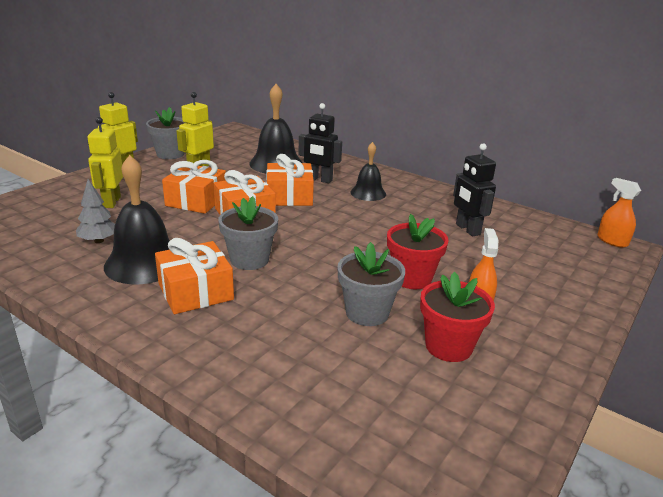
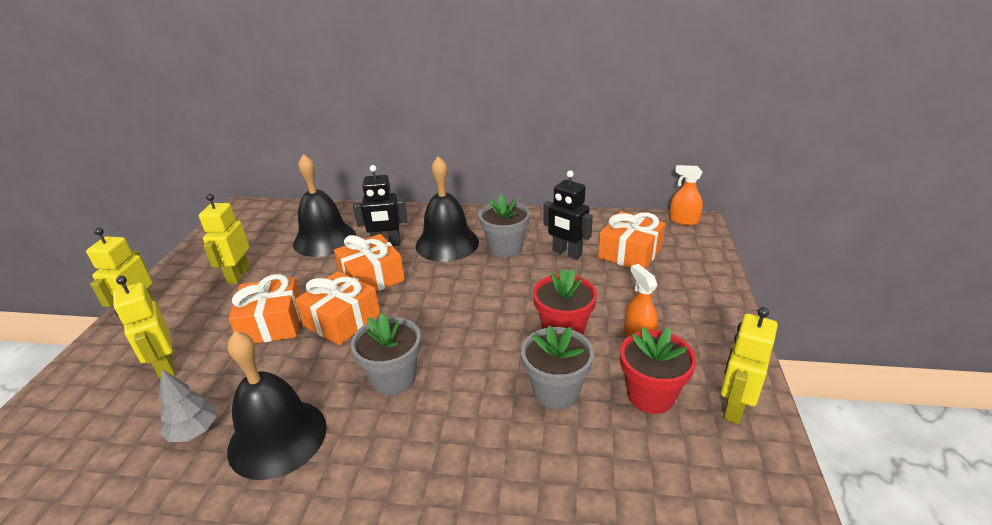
camera: 25 degrees left, 5 degrees up
grey flower pot [146,107,185,159] -> grey flower pot moved to [479,194,530,258]
orange gift [155,238,234,314] -> orange gift moved to [598,211,665,269]
black bell [350,142,386,201] -> black bell [416,156,479,262], size x1.64
none -> yellow robot [721,307,778,424]

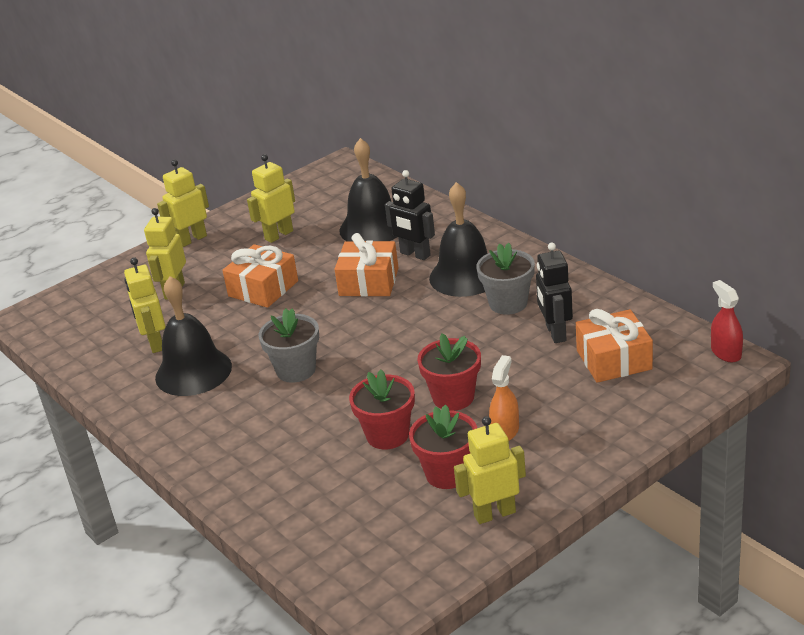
camera: 45 degrees right, 0 degrees up
grey tree [159,369,217,442] -> yellow robot [124,257,165,353]
orange gift [295,271,380,345] -> none
grey flower pot [521,325,594,409] -> red flower pot [349,370,415,449]
orange spray bottle [669,165,703,225] -> red spray bottle [711,280,743,362]

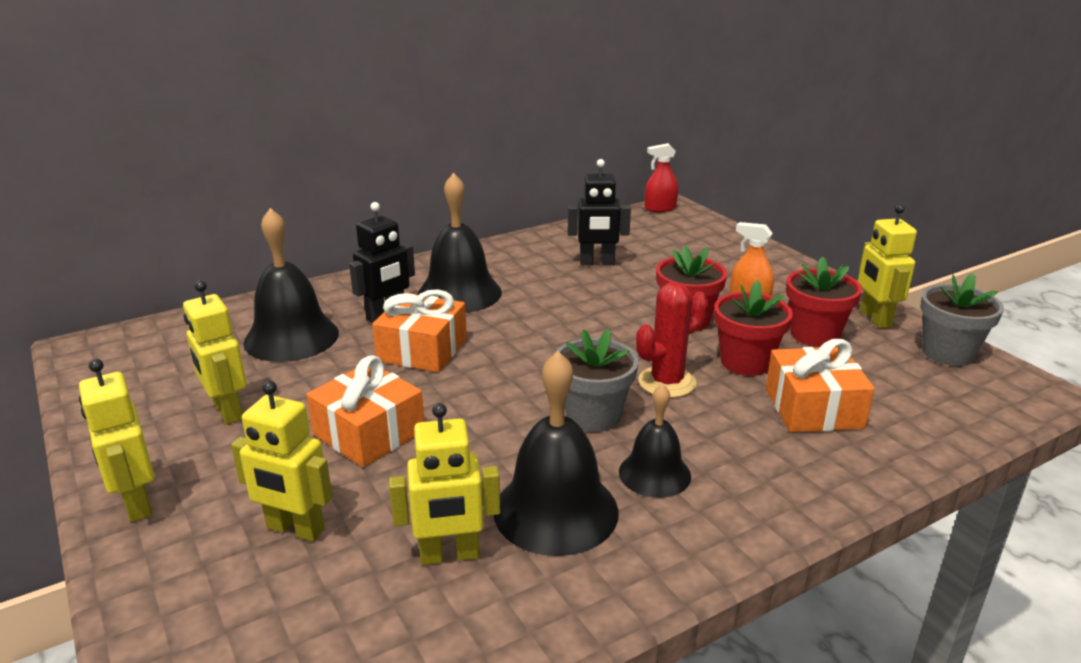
camera: 85 degrees left, 5 degrees down
grey flower pot [476,243,535,315] -> grey flower pot moved to [920,273,1004,366]
orange gift [576,309,653,383] -> orange gift moved to [766,339,875,432]
none -> black bell [619,384,691,498]
none -> red cactus [636,282,708,398]

